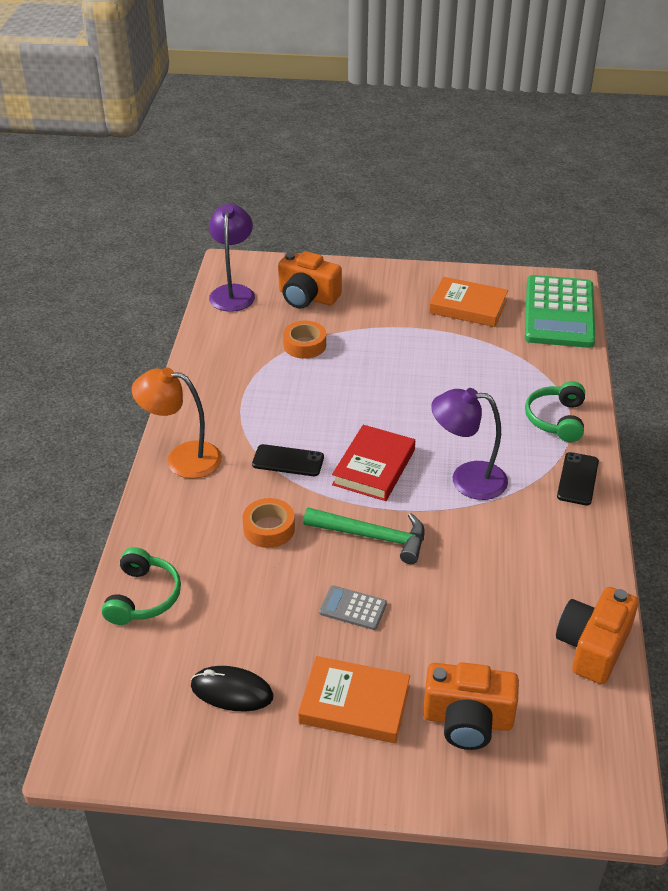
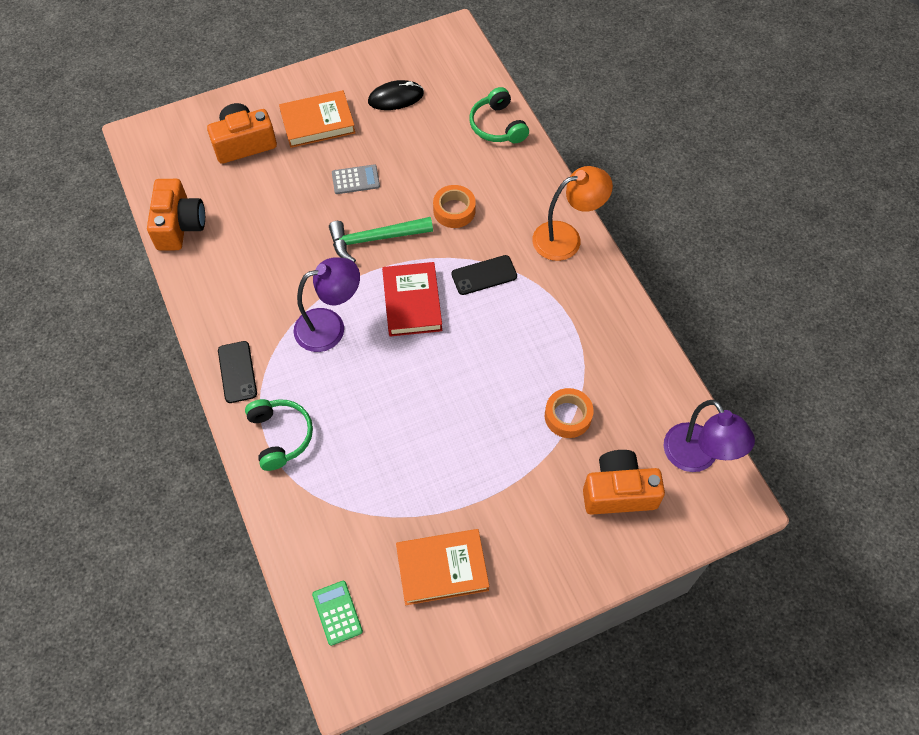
camera: 150 degrees right, 20 degrees up
green calculator [525,275,595,348] -> green calculator [312,581,363,646], size x0.43

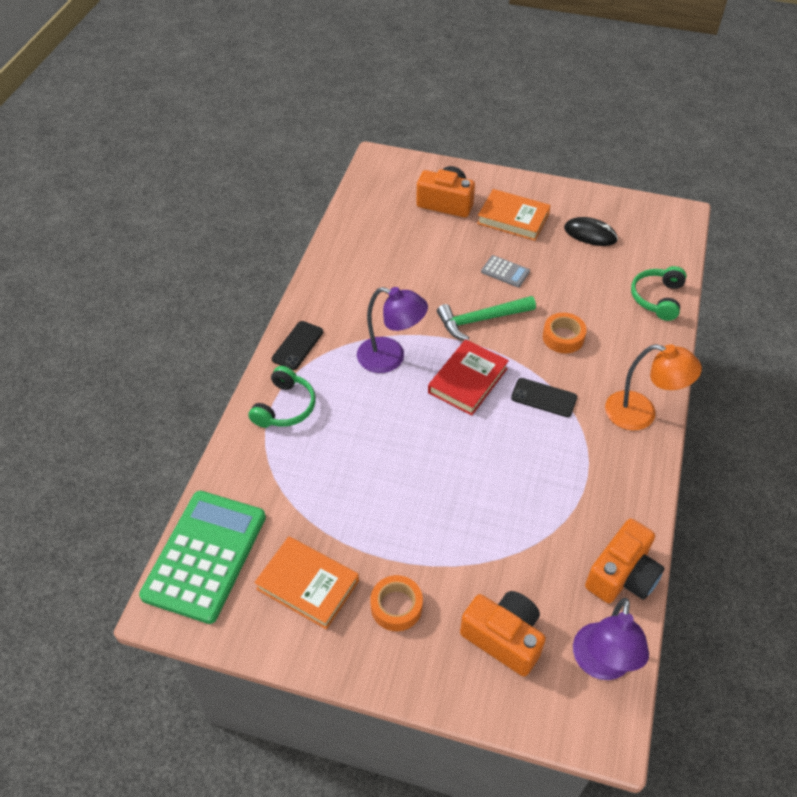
camera: 40 degrees right, 10 degrees down
orange camera [147,179,205,251] -> orange camera moved to [585,519,665,603]
green calculator [312,581,363,646] -> green calculator [139,491,266,624], size x2.35
green hammer [329,217,433,263] -> green hammer turned 45 degrees counterclockwise [437,296,536,340]
orange tape [545,388,594,438] -> orange tape moved to [370,575,423,631]

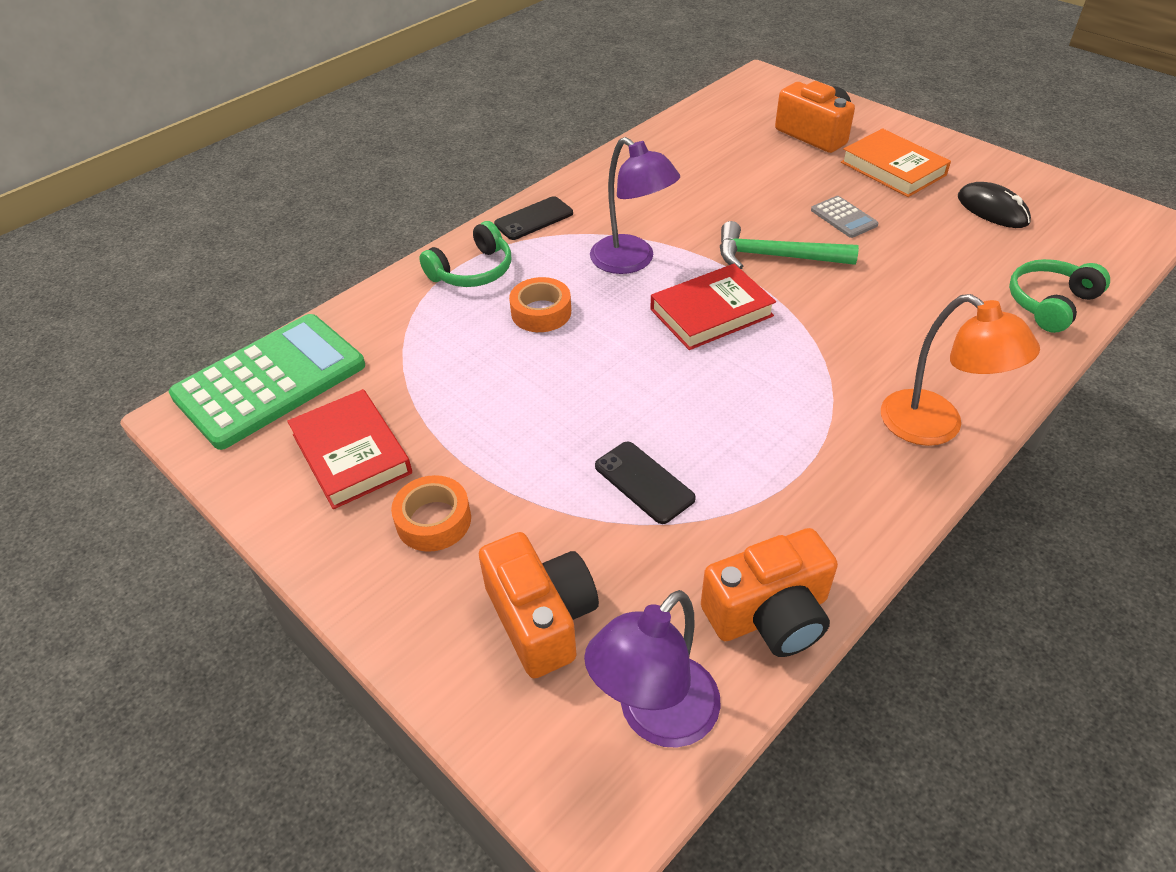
camera: 30 degrees right, 5 degrees down
orange book [254,536,359,629] -> red book [287,389,412,509]
black phone [511,378,577,417] -> black phone moved to [595,442,696,524]
orange tape [543,313,587,353] -> orange tape moved to [509,277,571,332]

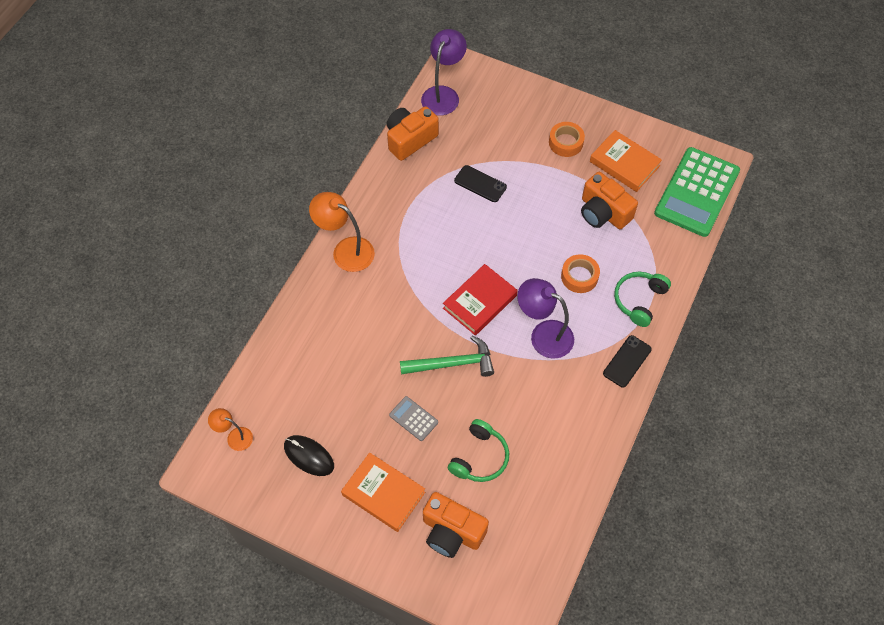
camera: 160 degrees right, 15 degrees up
red book [287,389,412,509] -> orange book [590,130,662,192]
orange camera [479,532,599,678] -> orange camera moved to [581,172,638,229]
green headphones [1009,259,1110,333] -> green headphones moved to [448,419,509,482]
none -> orange lamp [208,408,253,451]

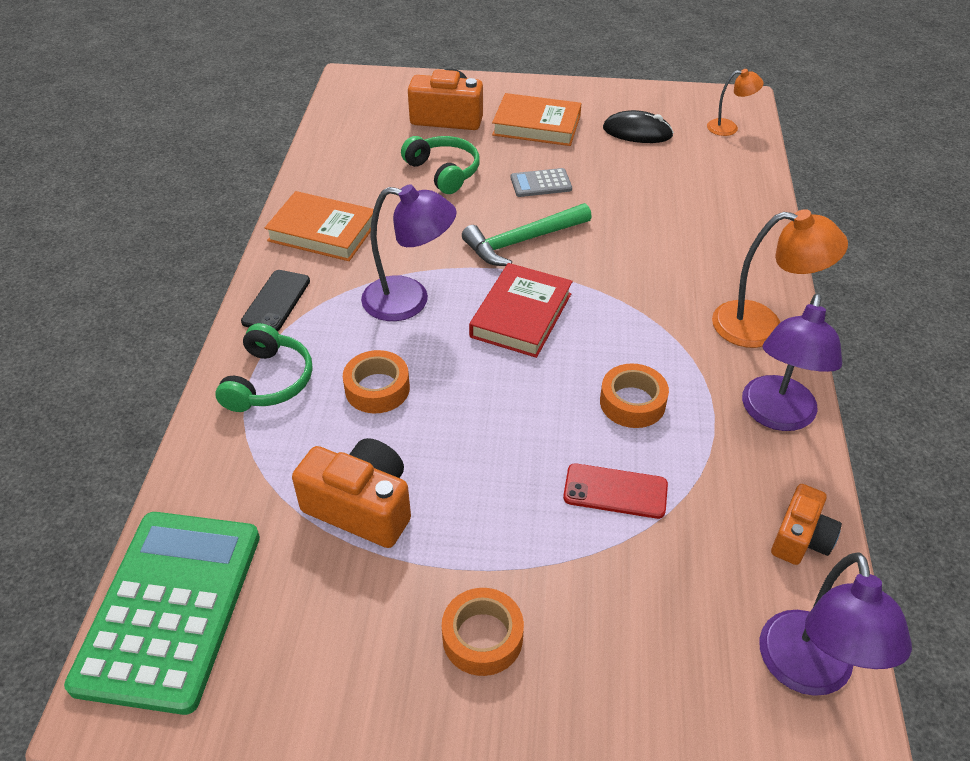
camera: 160 degrees right, 15 degrees down
orange camera [387,106,439,161] -> orange camera [771,484,842,565], size x0.63
grey calculator [389,396,438,441] -> grey calculator turned 150 degrees clockwise [511,168,572,197]
green headphones [448,419,509,482] -> green headphones turned 135 degrees clockwise [401,136,480,194]
black phone [454,165,507,202] -> red phone [563,463,668,519]
orange book [590,130,662,192] -> orange book moved to [265,191,374,261]
none -> orange tape [600,363,669,428]
none -> purple lamp [742,294,842,431]

